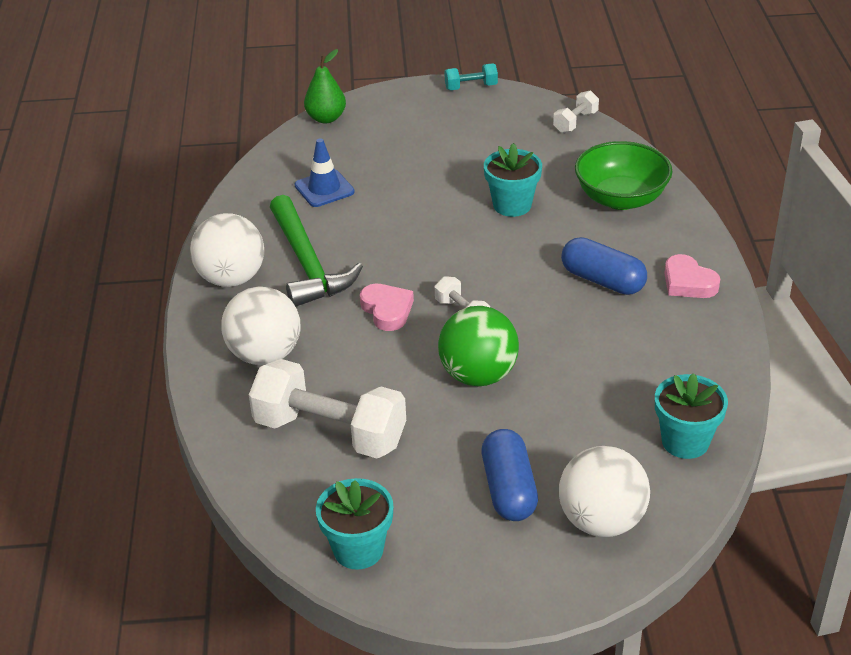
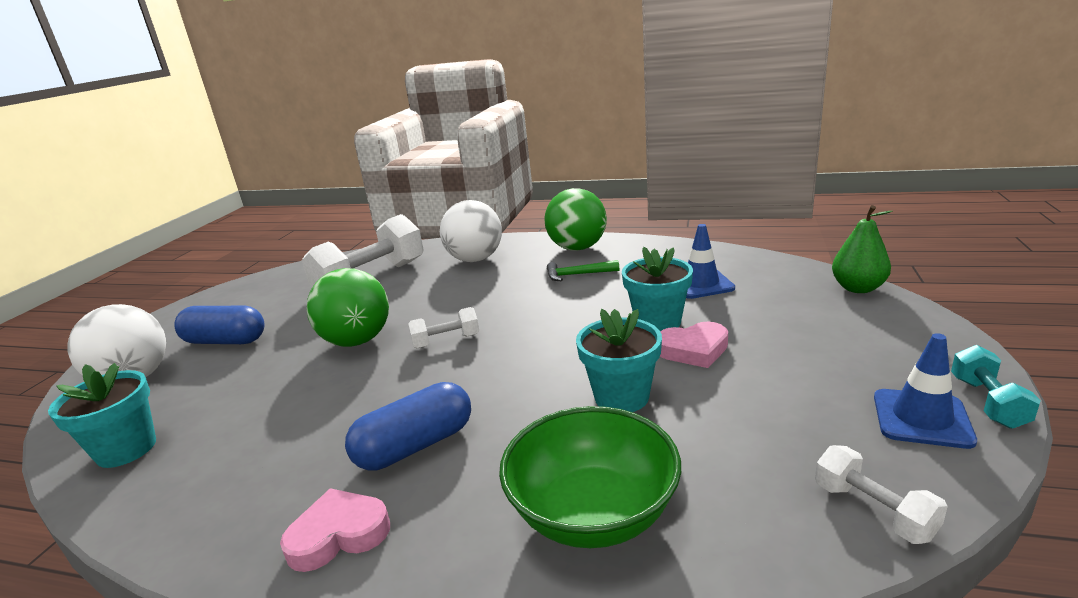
camera: 110 degrees right, 15 degrees down
white ball [190,213,264,287] -> green ball [545,188,607,251]
green hammer [270,195,363,307] -> green hammer [547,260,619,281], size x0.48
turquoise flower pot [316,478,393,570] -> turquoise flower pot moved to [622,247,693,331]
pink heart [360,284,414,331] -> pink heart moved to [660,322,728,368]
none -> blue traffic cone [874,333,977,449]

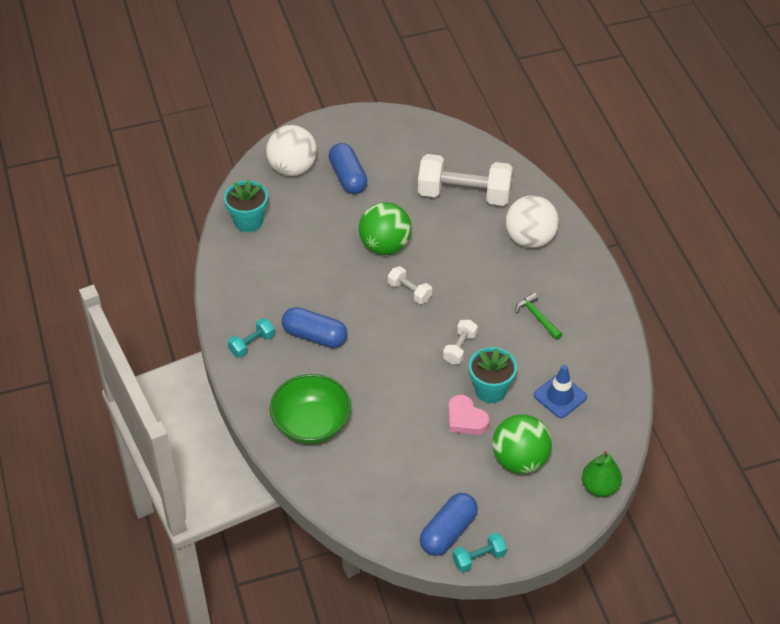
camera: 55 degrees right, 25 degrees up
pink heart [280,488,390,572] -> turquoise dumbbell [228,318,275,358]
green ball [545,188,607,251] -> green ball moved to [492,414,552,474]
turquoise flower pot [576,309,662,412] -> none
white dumbbell [815,445,948,544] -> white dumbbell moved to [443,320,478,364]
blue traffic cone [874,333,977,449] -> blue capsule [420,493,478,556]

